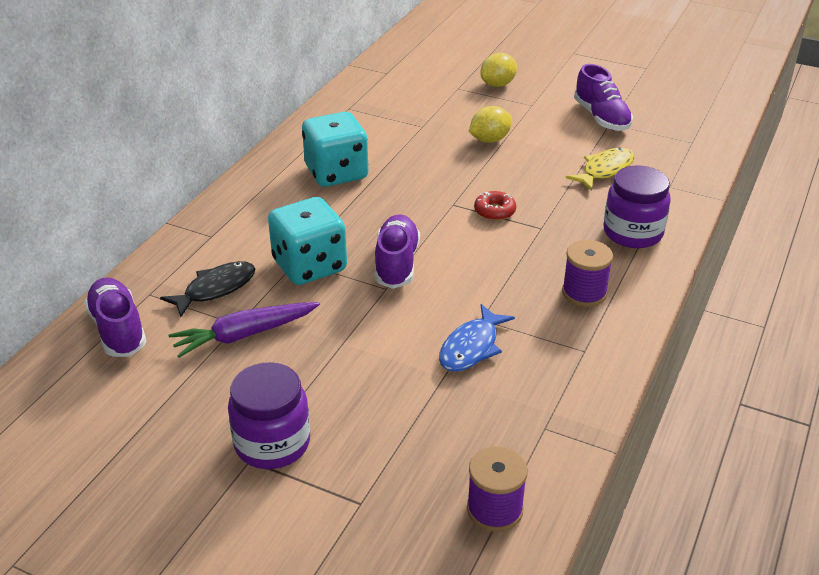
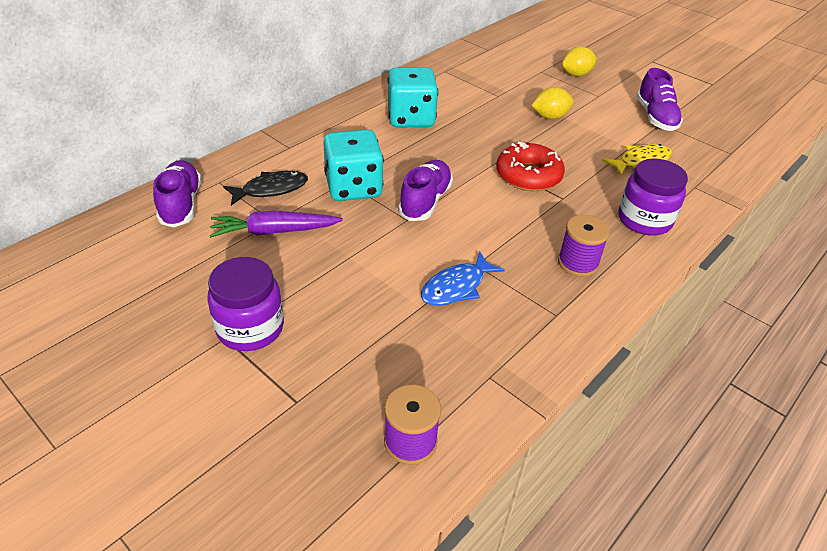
camera: 15 degrees right, 5 degrees up
red donut [474,191,516,221] -> red donut [496,142,565,191], size x1.83

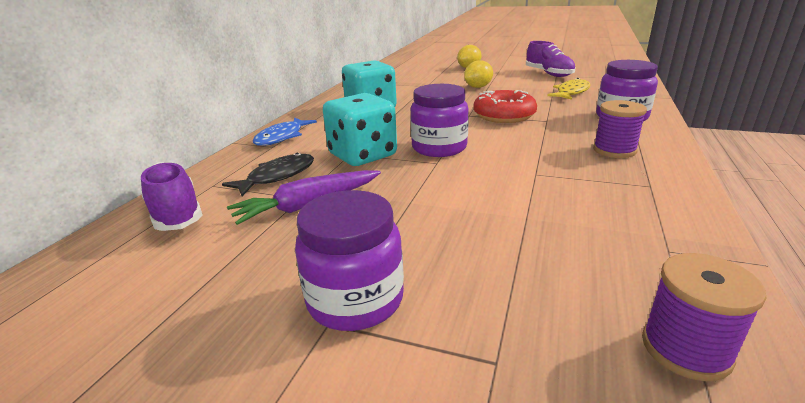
camera: 20 degrees left, 15 degrees down
purple shoe [398,160,453,221] -> purple jar [410,84,469,157]
blue fish [421,252,505,306] -> blue fish moved to [253,117,317,146]

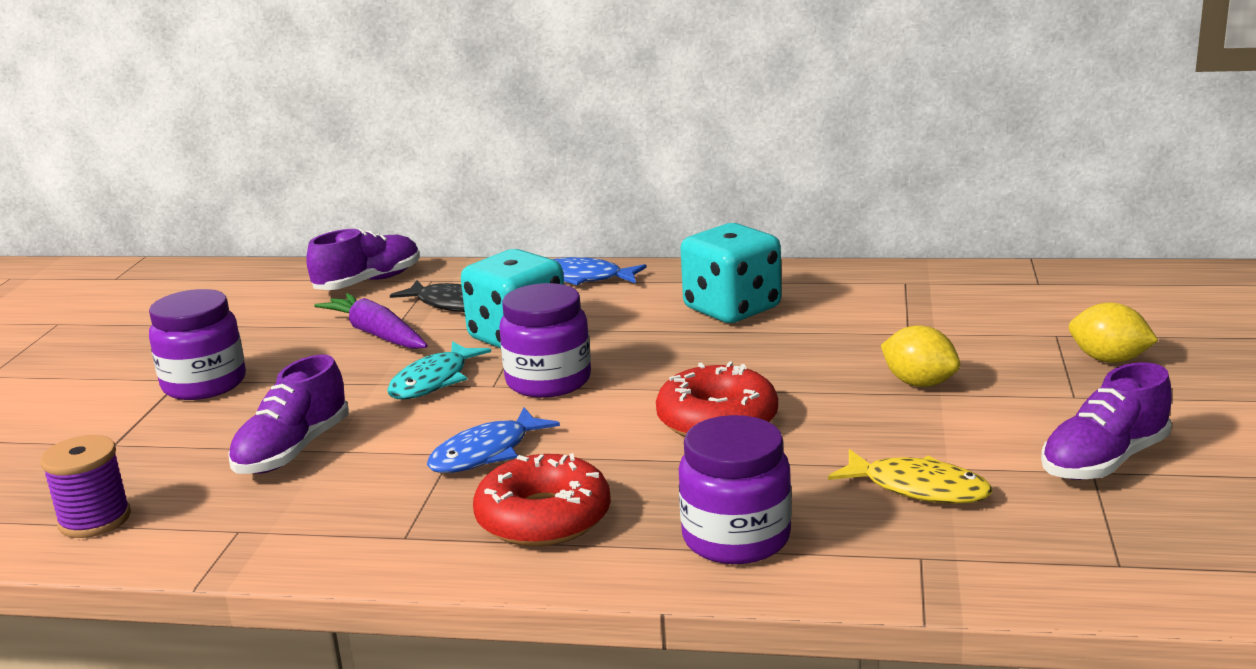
camera: 80 degrees right, 5 degrees down
purple spool [593,100,647,158] -> red donut [473,453,611,547]
none -> purple shoe [228,355,349,474]
none -> turquoise fish [387,341,491,399]
none -> blue fish [427,408,560,473]

